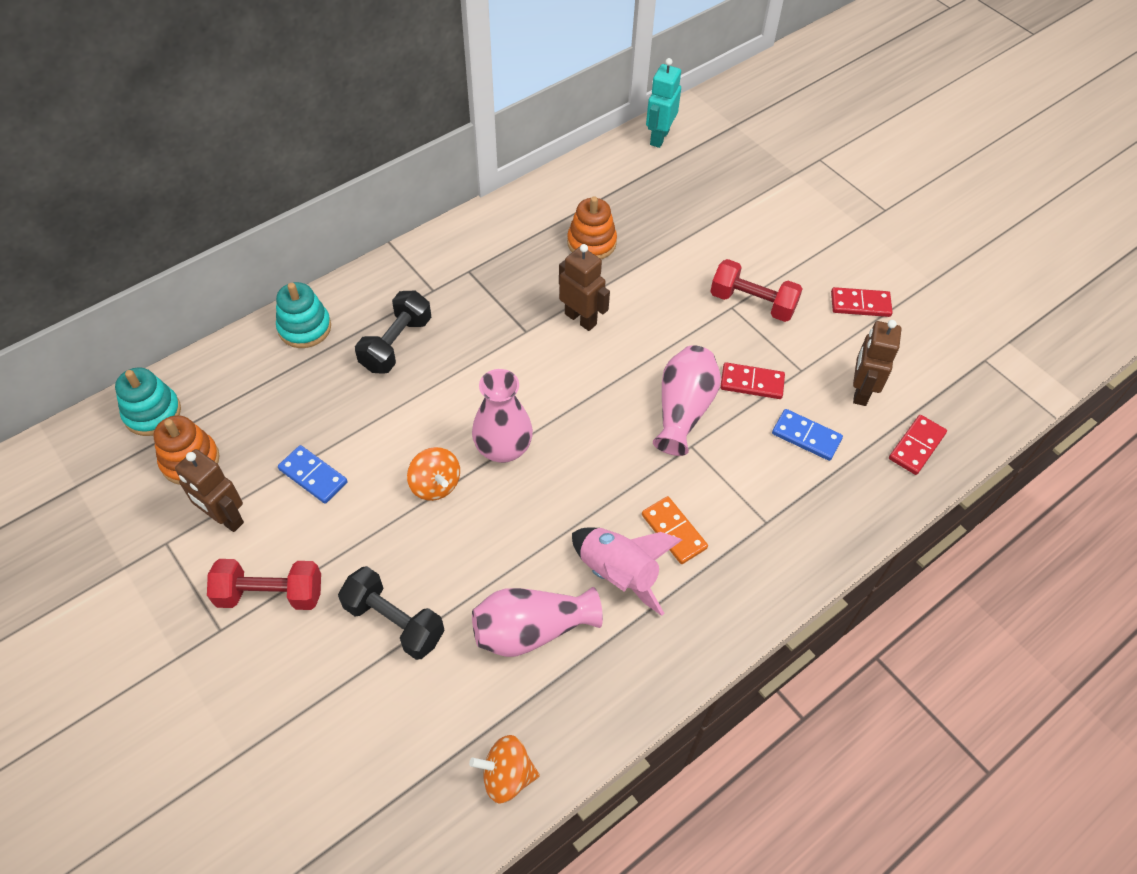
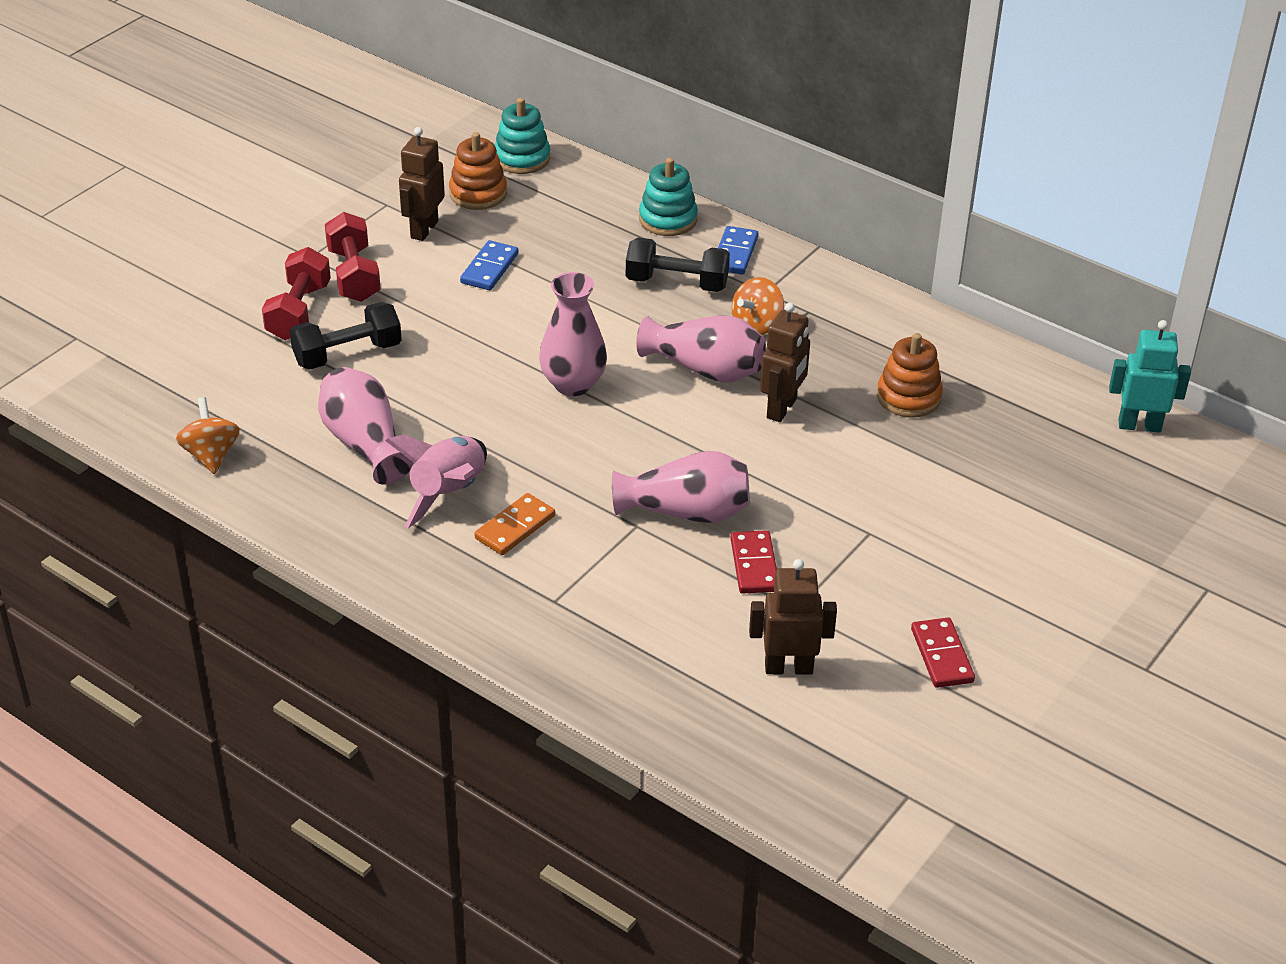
camera: 75 degrees right, 15 degrees down
black dumbbell [338,566,445,660] -> black dumbbell turned 45 degrees clockwise [290,302,402,370]
orange spinning top [407,447,460,501] -> orange spinning top moved to [732,277,784,335]
red dumbbell [710,259,802,322] -> red dumbbell moved to [262,247,331,340]
blue domino [772,409,843,461] -> blue domino moved to [718,226,759,275]
red domino [889,415,947,475] -> none
none -> pink vase [636,316,766,382]

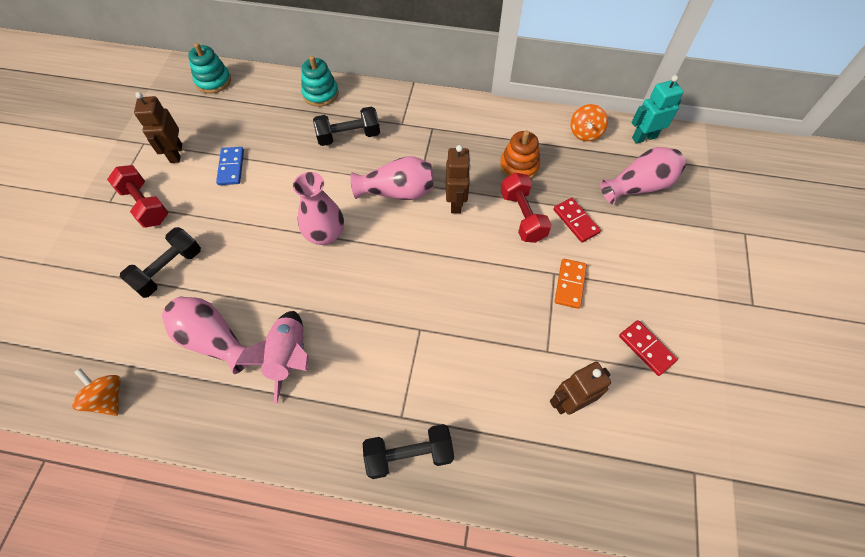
camera: 25 degrees left, 20 degrees up
red dumbbell [262,247,331,340] -> red dumbbell moved to [501,173,552,243]
orange stacking toy [449,132,507,210] -> none
orange domino [474,493,555,555] -> orange domino moved to [555,259,587,309]
pink vase [612,451,749,523] -> pink vase moved to [600,147,686,204]
blue domino [718,226,759,275] -> none
red domino [730,530,777,594] -> red domino moved to [553,198,601,243]
orange spinning top [732,277,784,335] -> orange spinning top moved to [570,104,608,141]
none -> black dumbbell [363,424,454,479]

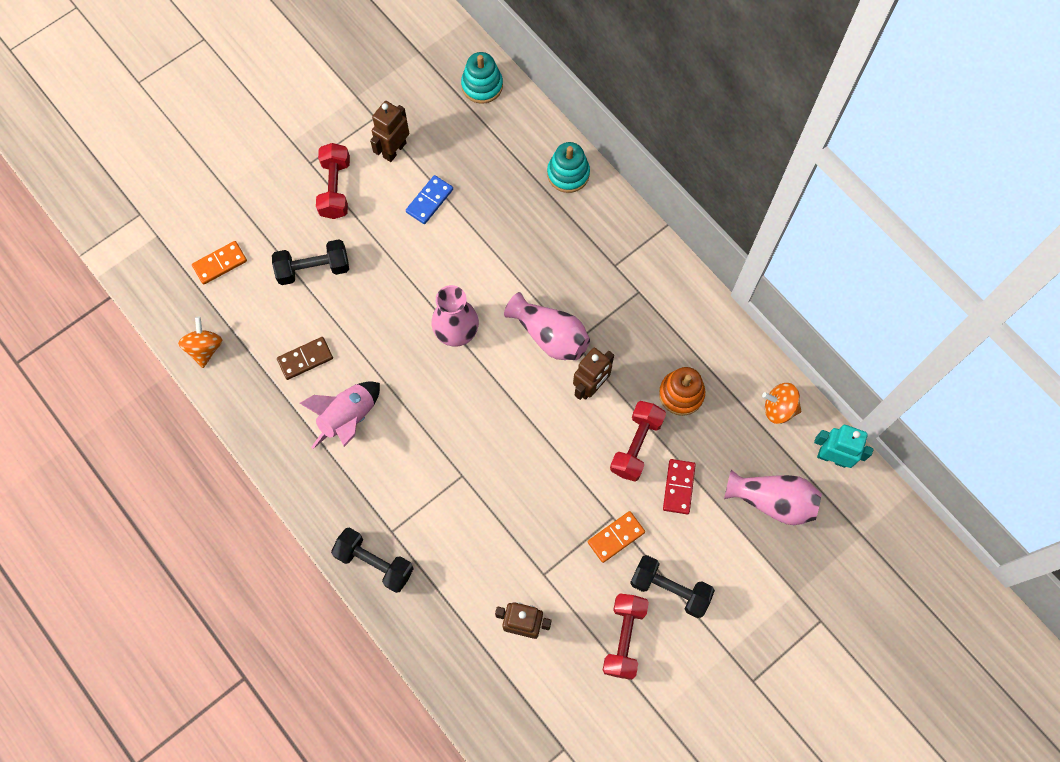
camera: 40 degrees right, 10 degrees up
pink vase [162,297,247,374] -> brown domino [277,337,333,380]
black dumbbell [313,106,380,146] -> black dumbbell moved to [630,555,715,618]
orange spinning top [570,104,608,141] -> orange spinning top turned 45 degrees clockwise [762,383,801,424]
red domino [619,320,678,376] -> red dumbbell [603,594,649,680]
none -> orange domino [192,241,247,285]

